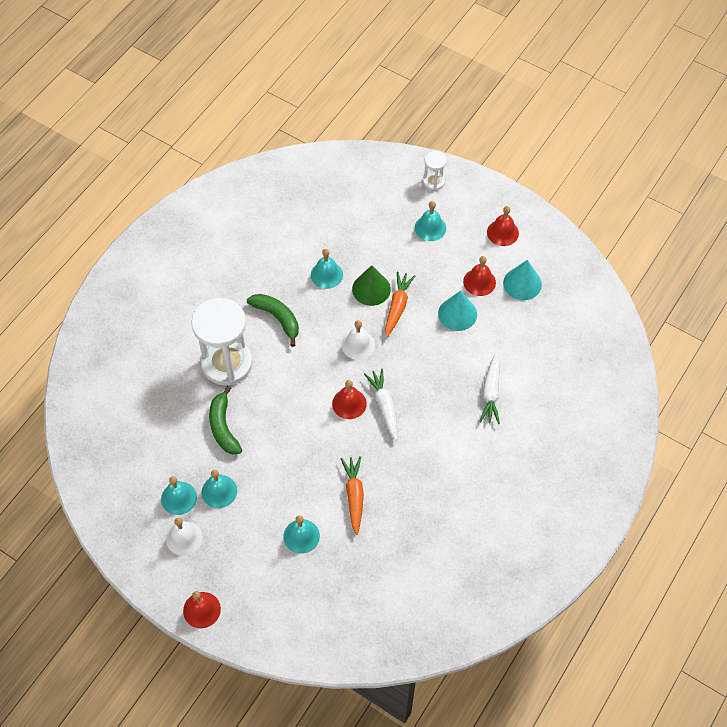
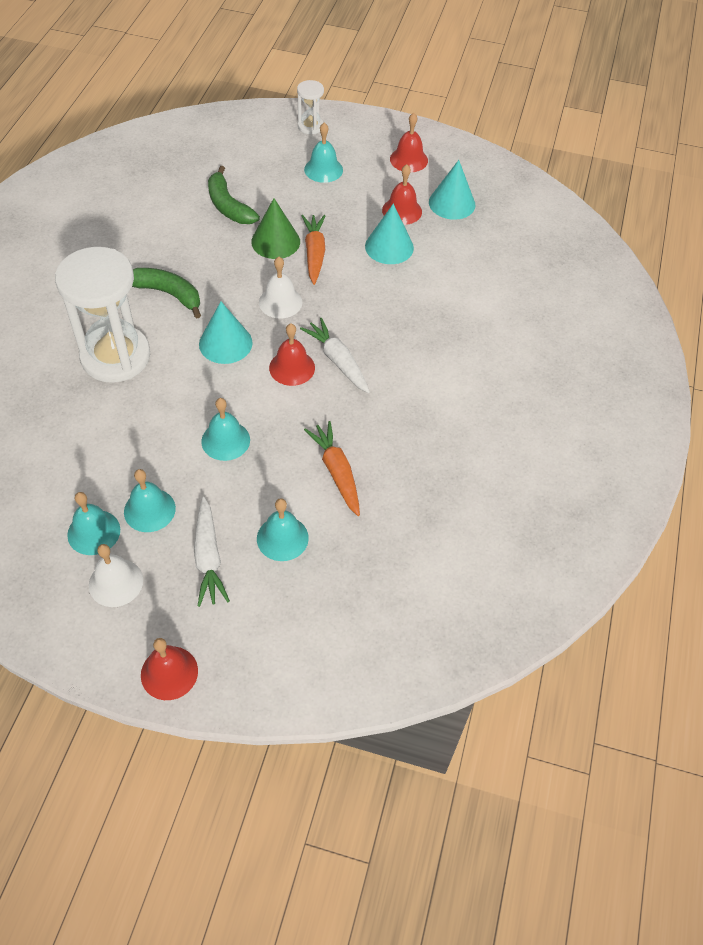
camera: 20 degrees left, 5 degrees down
green banana [209,386,242,454] -> green banana moved to [208,166,260,224]
turquoise bell [311,249,343,289] -> turquoise bell moved to [201,398,250,461]
white carrot [479,353,500,424] -> white carrot moved to [194,497,230,607]
none -> turquoise cone [199,301,253,364]

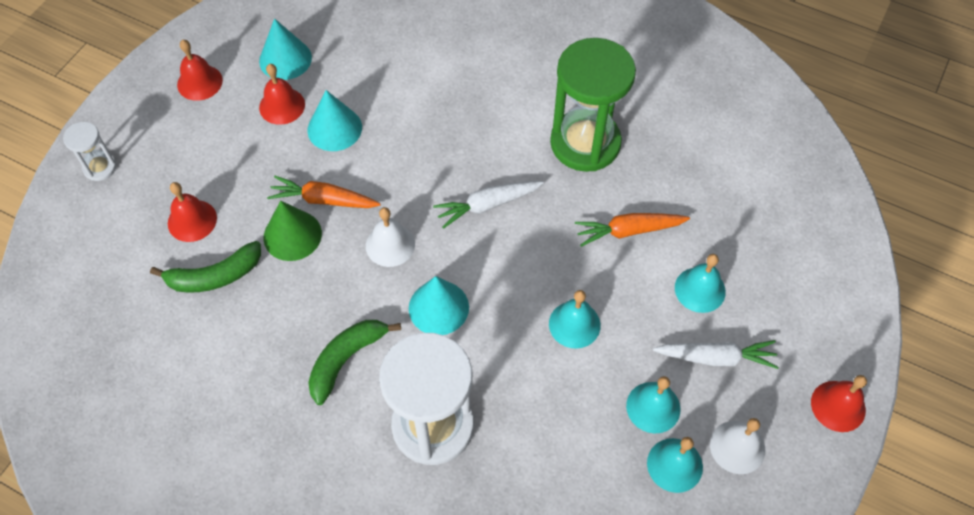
camera: 75 degrees left, 5 degrees up
red bell [269,323,315,386] -> red bell moved to [168,182,217,242]
turquoise bell [304,123,343,183] -> none
none -> green hourglass [550,38,636,172]

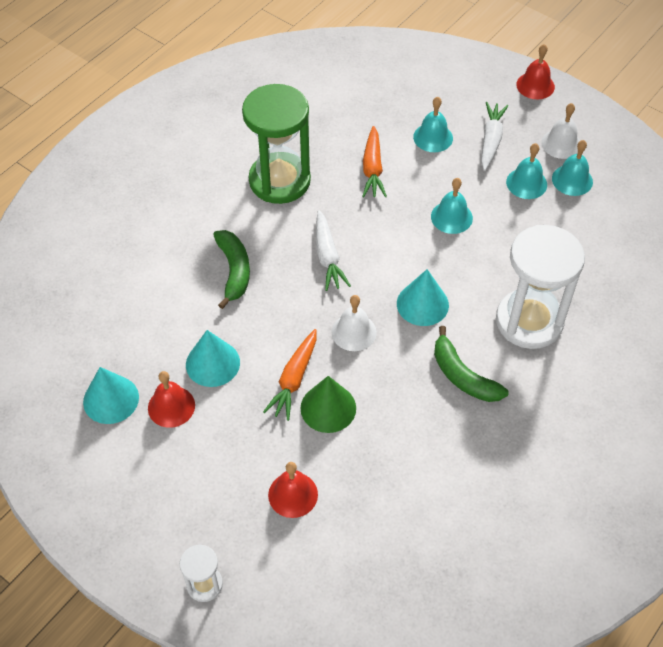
camera: 80 degrees left, 5 degrees down
green banana [150,241,261,293] -> green banana moved to [213,230,250,309]
red bell [177,40,223,101] -> none

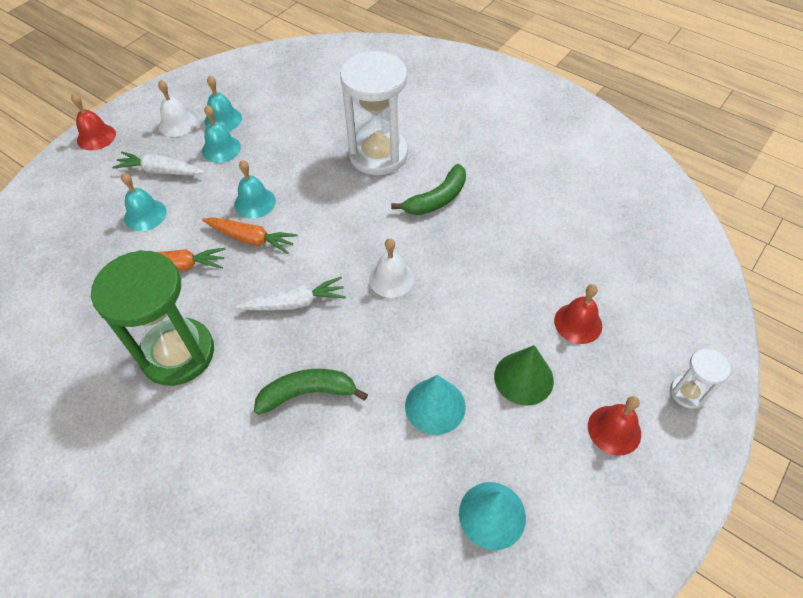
camera: 90 degrees left, 0 degrees up
red bell [148,371,195,428] -> red bell moved to [588,396,641,456]
orange carrot [263,329,317,421] -> orange carrot moved to [202,217,298,254]
green cone [300,376,356,433] -> green cone moved to [494,345,554,406]
turquoise cone [397,269,449,326] -> none

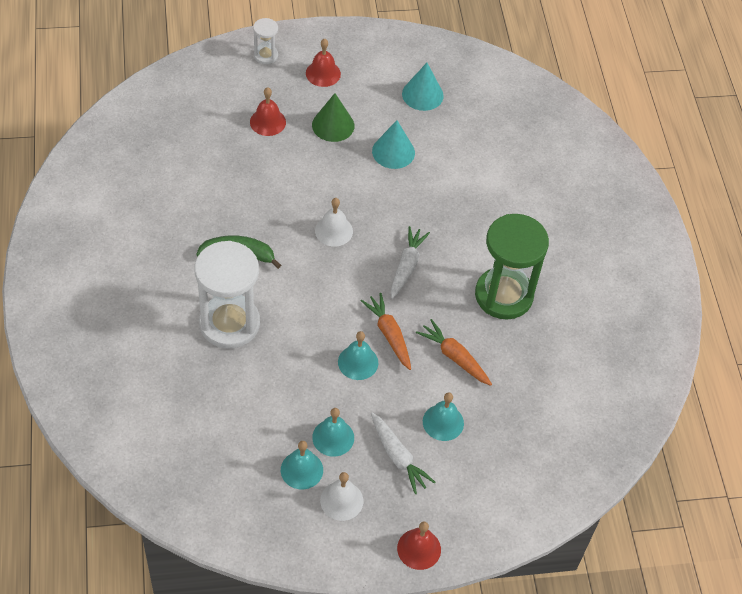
camera: 140 degrees left, 0 degrees up
white carrot [236,277,346,311] -> white carrot turned 75 degrees clockwise [391,226,430,299]
green banana [254,369,368,415] -> none

